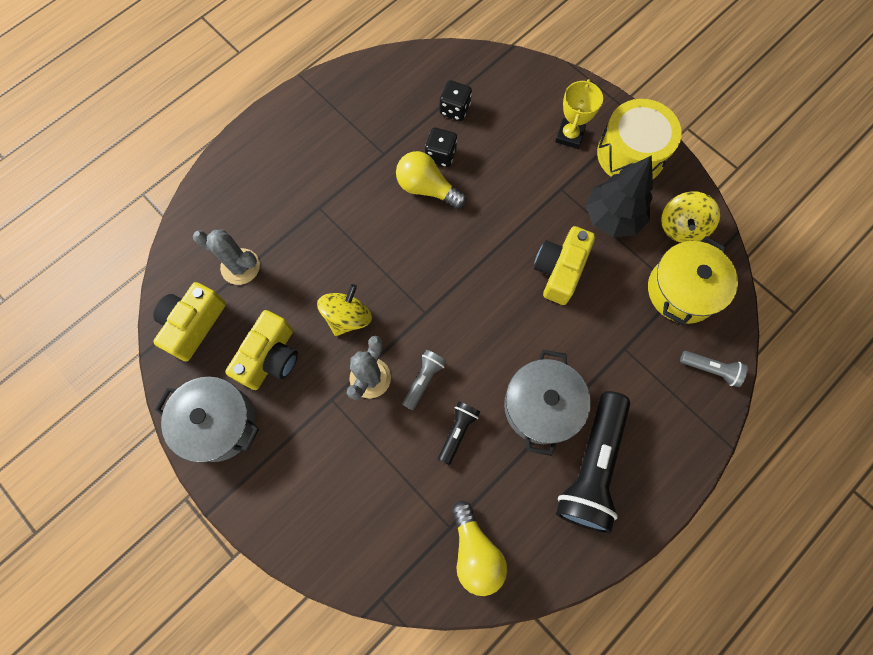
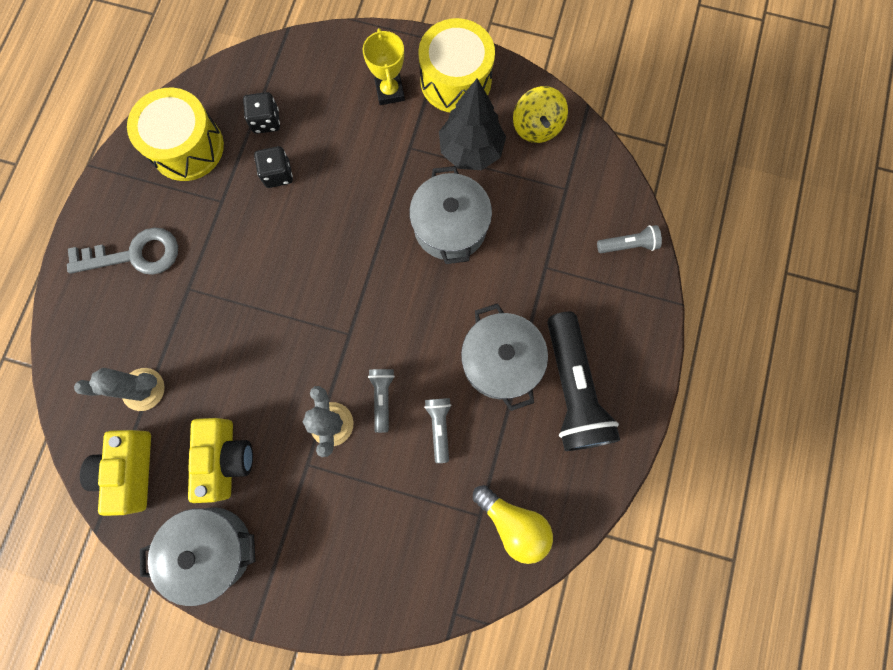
camera: 30 degrees left, 5 degrees up
yellow spinning top [317,284,372,336] -> none
yellow light bulb [396,151,466,209] -> none
black flashlight [438,401,480,465] -> grey flashlight [424,398,451,463]
yellow camera [534,226,596,305] -> grey pot [409,166,492,264]
yellow pot [648,236,738,326] -> none
none -> grey key [67,228,178,275]
none -> yellow drum [127,88,224,181]

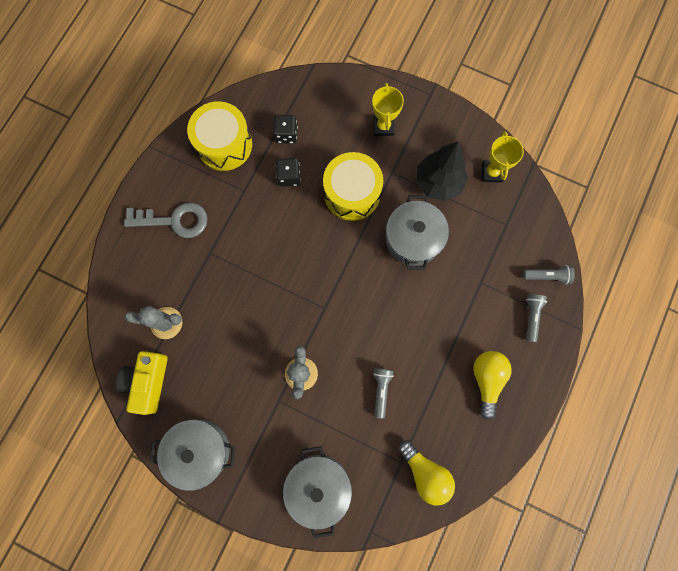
camera: 10 degrees right, 0 degrees up
yellow camera [188,418,253,503] -> none
grey flashlight [368,369,395,433] -> grey flashlight moved to [526,294,547,342]
yellow drum [418,18,495,112] -> yellow drum moved to [323,152,383,221]
grey pot [461,303,548,411] -> grey pot moved to [283,446,352,538]
yellow spinning top [513,86,568,143] -> yellow trophy [482,131,524,183]
black flashlight [547,312,620,451] -> yellow light bulb [473,351,512,420]

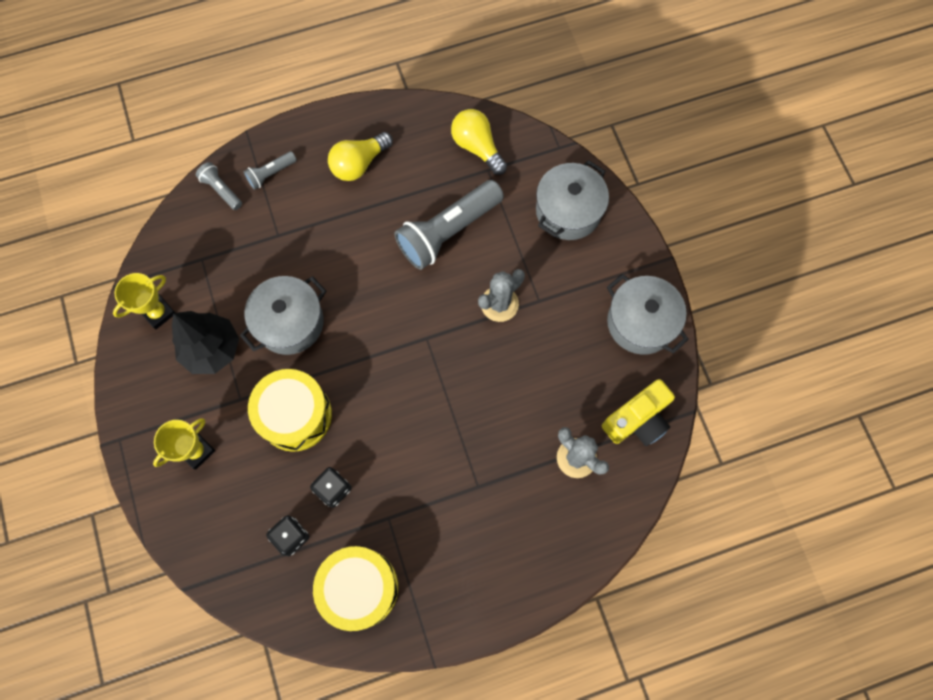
camera: 135 degrees left, 5 degrees down
grey key [124,203,208,238] -> none
grey flashlight [373,369,394,418] -> grey flashlight [394,180,504,270], size x2.13
yellow light bulb [398,440,455,506] -> yellow light bulb turned 45 degrees counterclockwise [451,109,507,175]

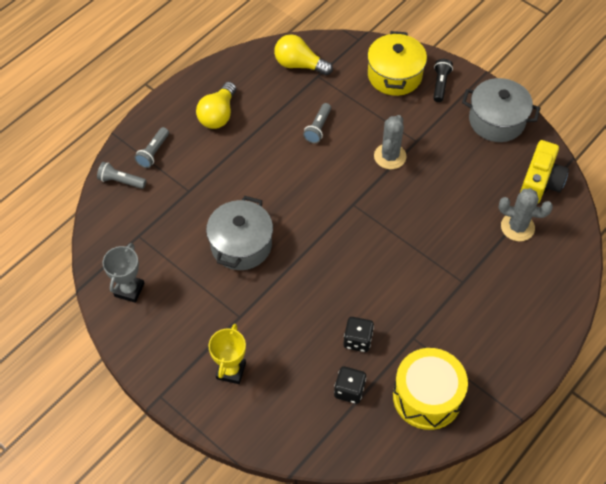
camera: 30 degrees left, 15 degrees down
yellow trophy [113,273,175,329] -> grey trophy [102,243,144,303]
black tree [172,311,239,374] -> none
yellow drum [248,369,332,452] -> none
grey flashlight [394,180,504,270] -> grey flashlight [303,103,331,143], size x0.47
grey pot [536,160,609,240] -> yellow pot [367,31,427,96]
none -> black flashlight [433,59,453,102]

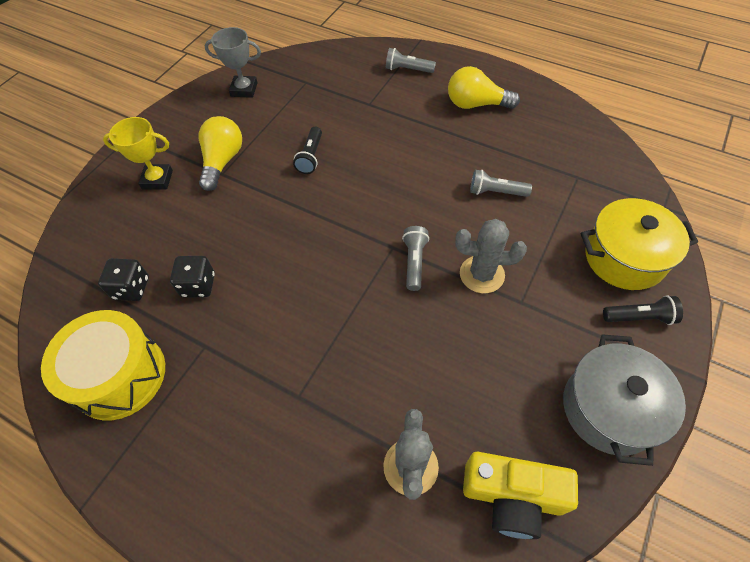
camera: 80 degrees right, 0 degrees up
grey flashlight [97,162,146,189] -> grey flashlight moved to [402,226,429,291]
grey pot [206,196,273,270] -> black flashlight [293,126,322,174]
yellow light bulb [274,34,333,75] -> yellow light bulb moved to [199,116,242,191]

